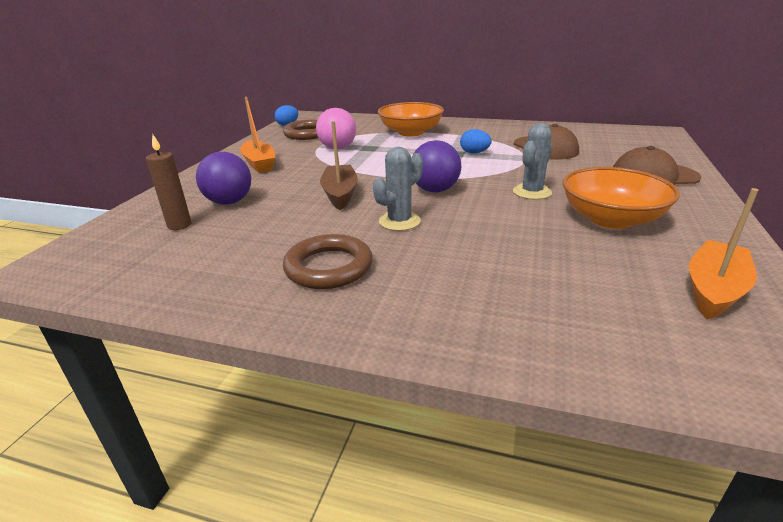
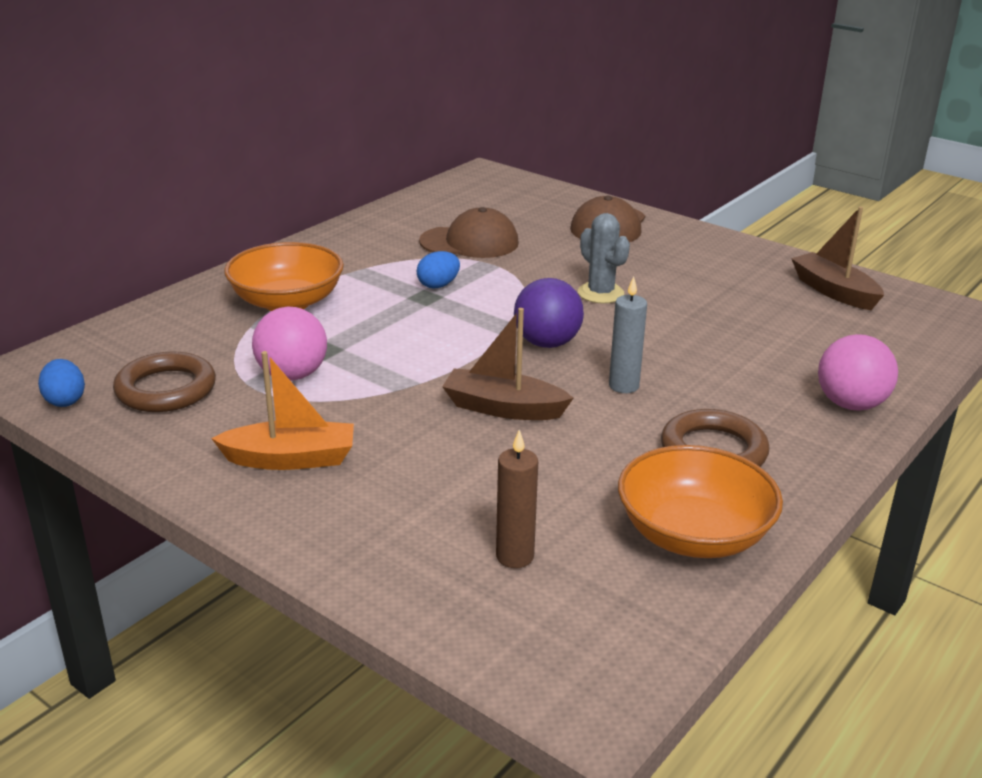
camera: 70 degrees left, 0 degrees up
purple ball [196,152,251,205] -> none
grey cactus [373,147,423,231] -> grey candle [609,276,647,393]
orange bowl [563,167,680,229] -> orange bowl moved to [618,445,783,558]
orange boat [689,188,758,319] -> brown boat [791,207,884,310]
none -> pink ball [818,334,898,411]

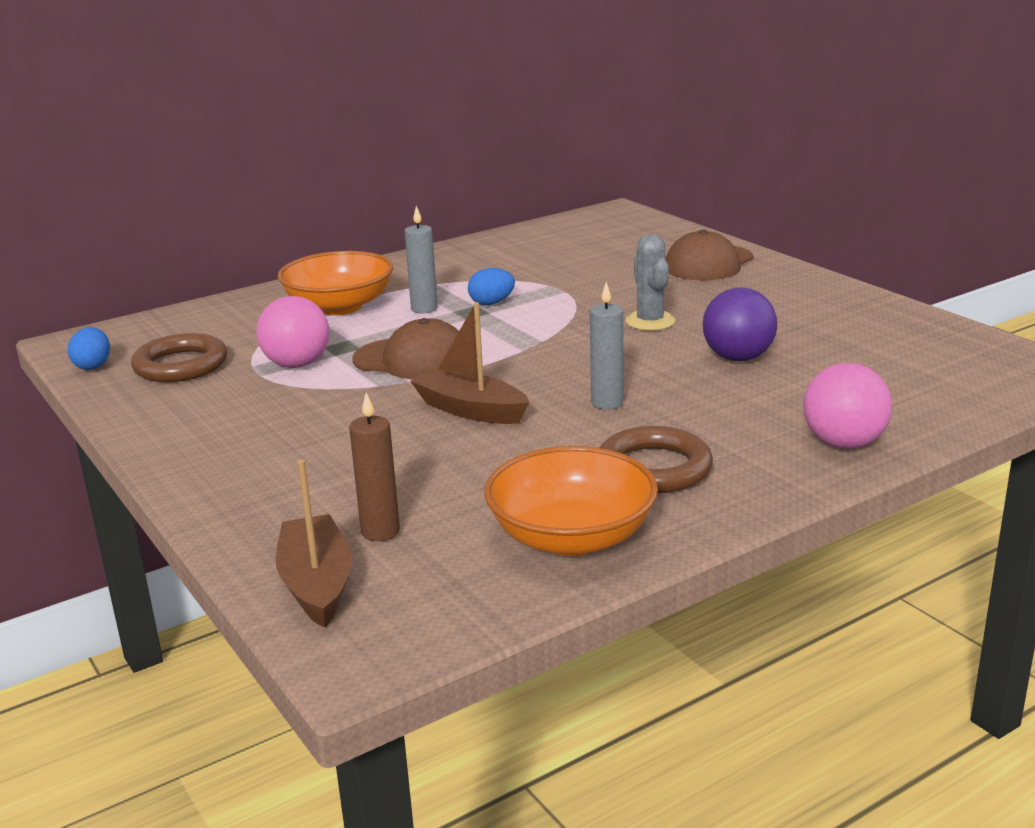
camera: 20 degrees right, 5 degrees down
orange boat [211,351,354,470] -> none
brown cap [419,207,519,258] -> brown cap moved to [353,318,459,380]
purple ball [514,278,584,348] -> purple ball moved to [703,287,777,361]
brown boat [791,207,884,310] -> brown boat moved to [276,460,352,628]
none -> grey candle [405,206,438,313]

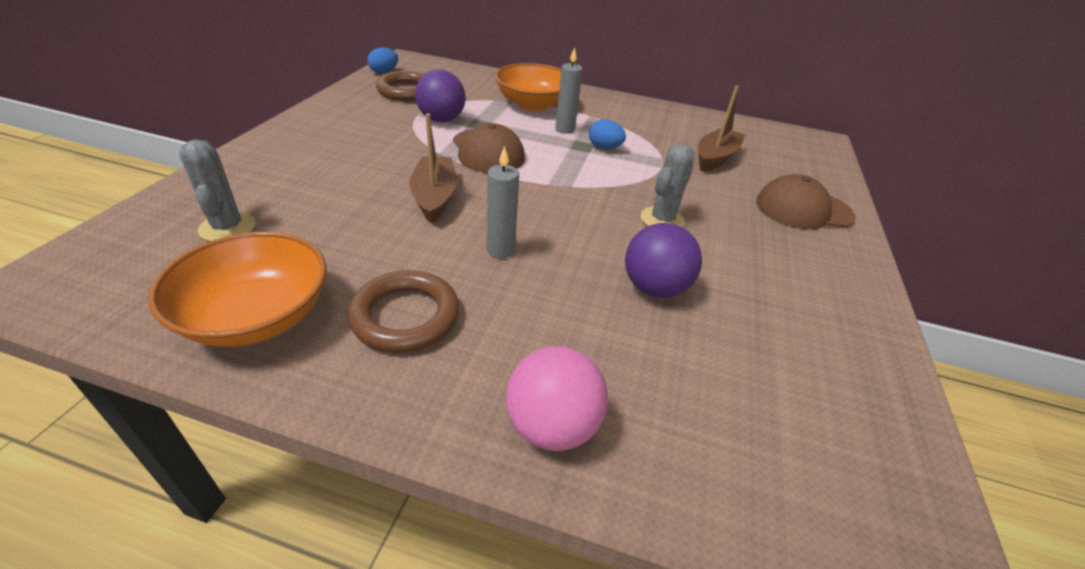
camera: 45 degrees right, 15 degrees up
pink ball [256,296,330,368] -> purple ball [415,70,465,122]
brown boat [276,460,352,628] -> brown boat moved to [698,86,745,171]
brown candle [349,393,400,541] -> grey cactus [179,140,256,241]

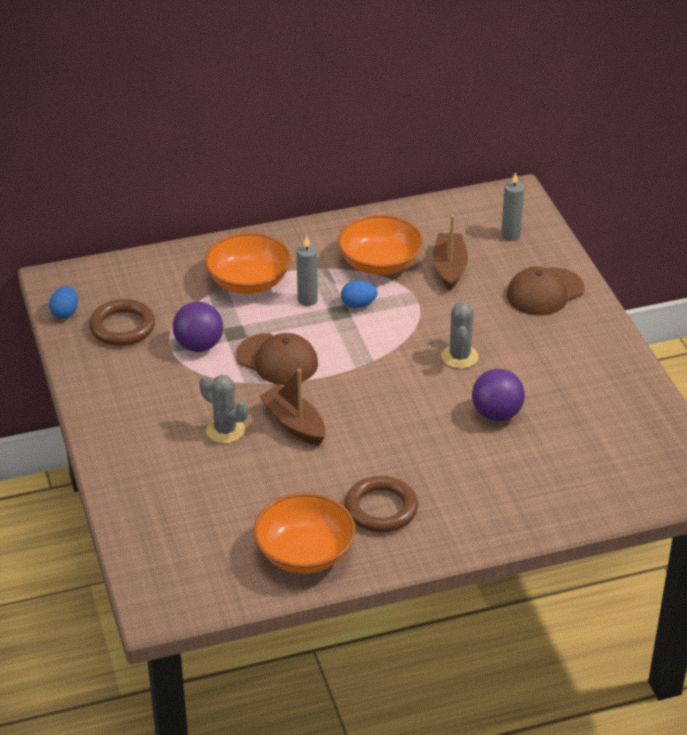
camera: 30 degrees left, 0 degrees up
grey cactus [179,140,256,241] -> grey cactus moved to [199,375,248,443]
grey candle [487,146,519,259] -> grey candle moved to [501,172,524,241]
pink ball [506,346,608,451] -> none
none -> orange bowl [338,215,423,275]

